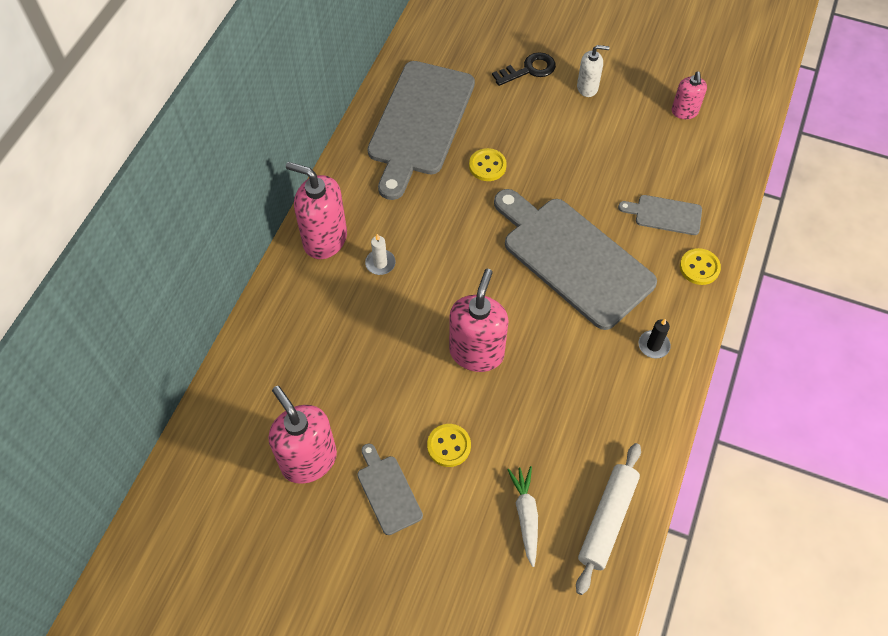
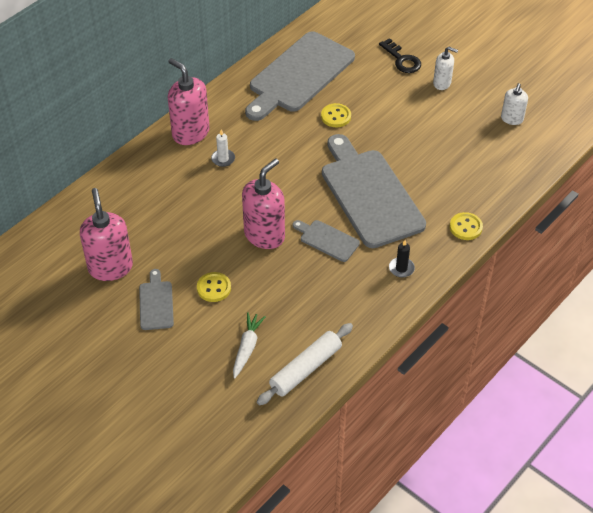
camera: 20 degrees right, 10 degrees down
black key [492,52,556,86] -> black key turned 60 degrees clockwise [379,38,421,73]
grey cutting board [618,195,702,235] -> grey cutting board moved to [293,220,360,262]
pink soap dispenser [672,71,707,119] -> white soap dispenser [501,83,528,125]

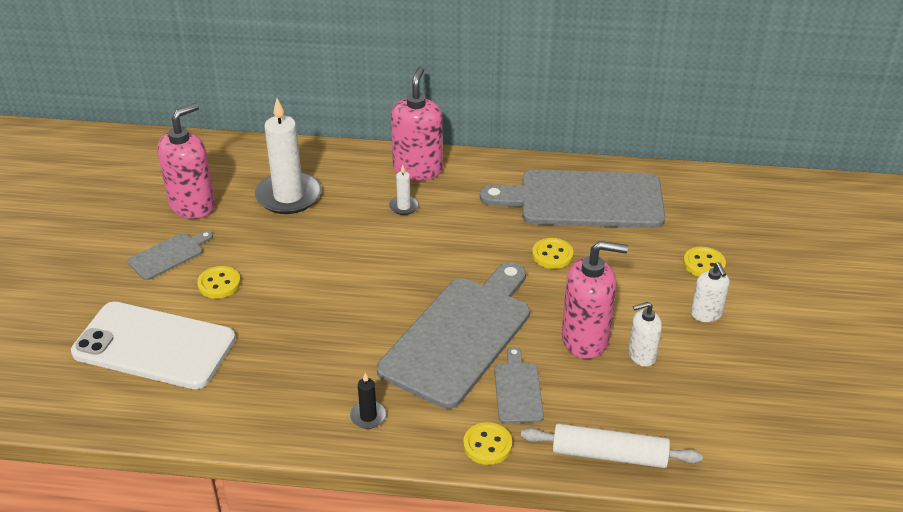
camera: 55 degrees right, 10 degrees down
white carrot [233,312,266,379] -> white phone [71,302,236,389]
pink soap dispenser [242,158,285,249] -> pink soap dispenser moved to [562,241,628,359]
white rolling pin [257,323,353,405] -> white rolling pin moved to [521,423,703,468]
grey cutting board [293,220,360,262] -> grey cutting board moved to [494,347,544,423]
black key [379,38,421,73] -> yellow button [683,247,726,277]
white soap dispenser [501,83,528,125] -> white soap dispenser moved to [628,302,662,367]
none -> white candle [255,98,321,214]

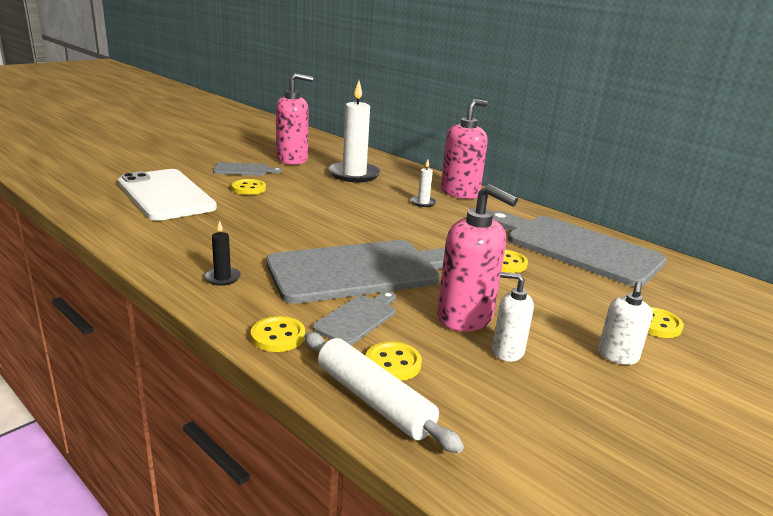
camera: 35 degrees right, 15 degrees down
none -> yellow button [366,342,422,381]

